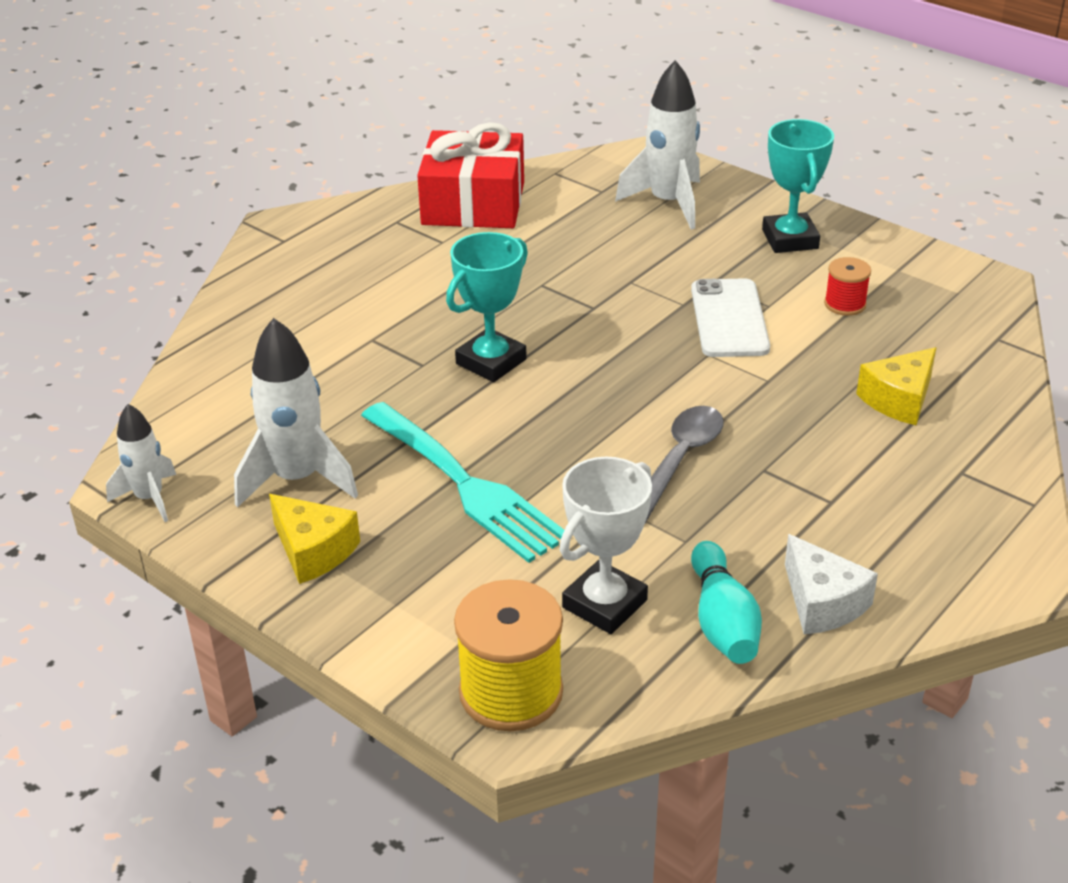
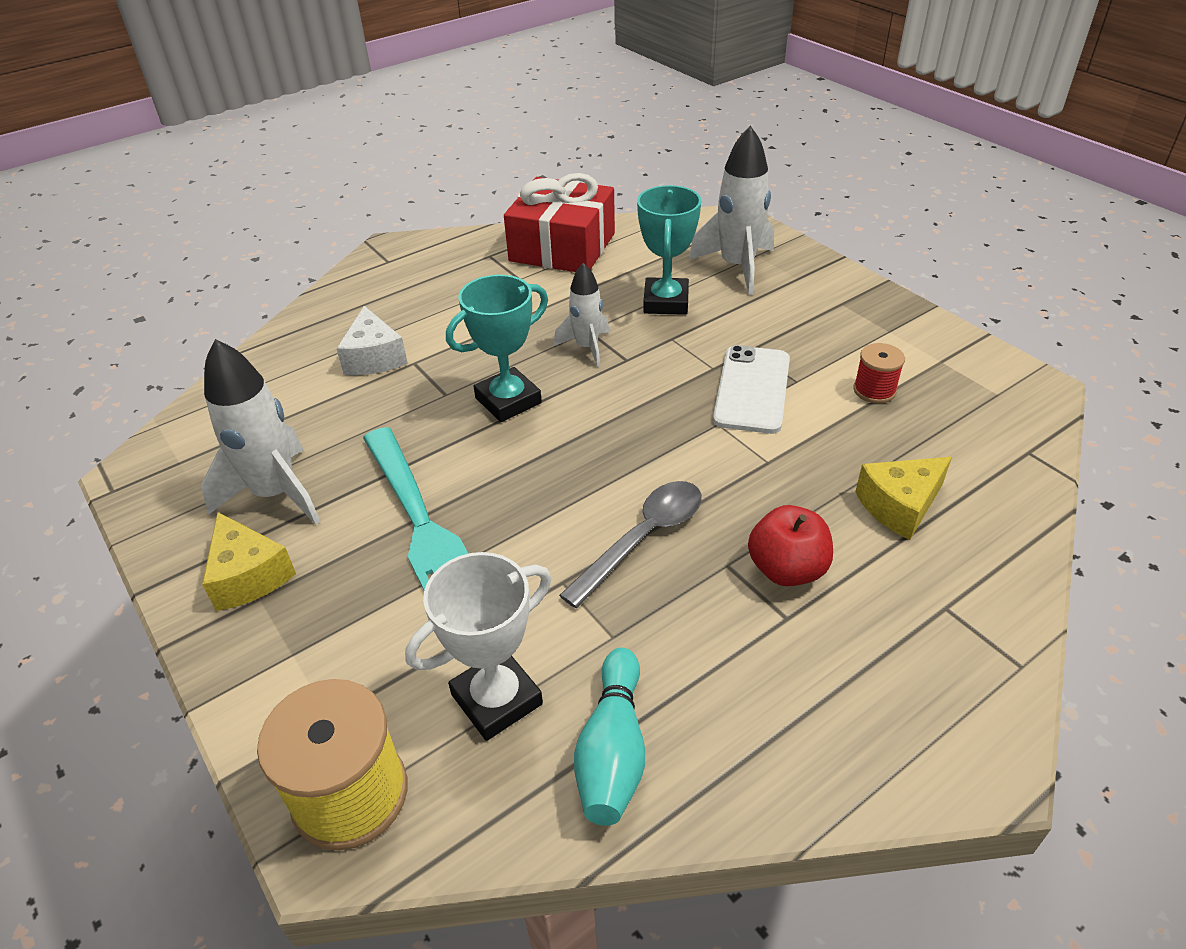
camera: 15 degrees right, 5 degrees up
white rocket [106,404,176,522] -> white rocket moved to [554,263,610,367]
turquoise trophy [762,119,834,253] -> turquoise trophy moved to [637,185,701,315]
white cheese [785,534,878,635] -> white cheese moved to [336,306,408,375]
none -> red apple [748,505,833,586]

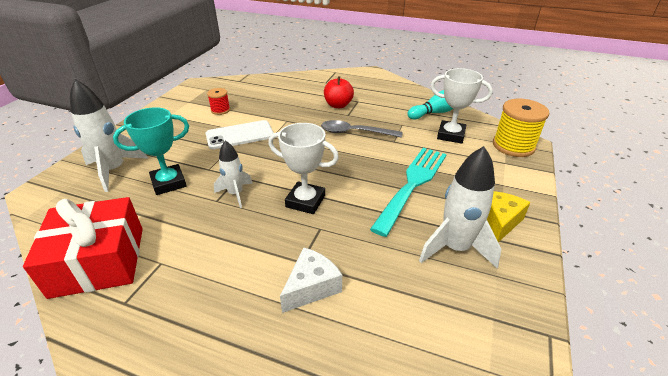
camera: 125 degrees left, 5 degrees down
turquoise trophy [446,275,548,422] -> white trophy [268,123,339,214]
yellow cheese [855,457,952,540] -> none

